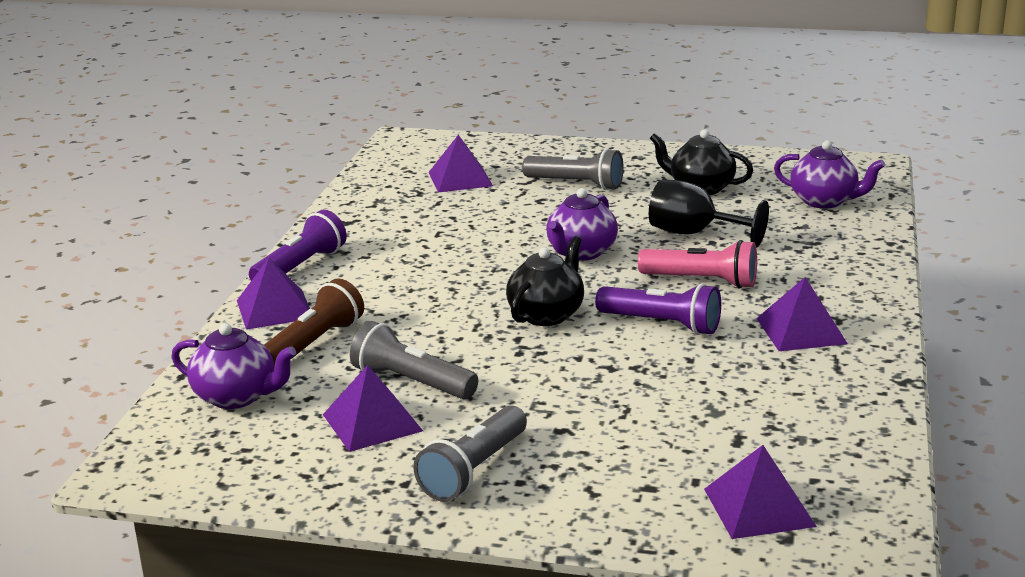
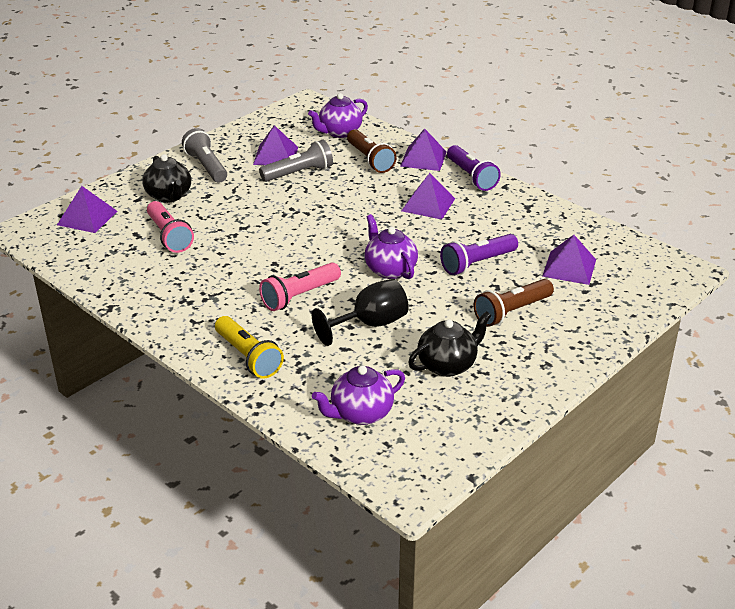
camera: 120 degrees right, 10 degrees up
black teapot [506,236,584,326] -> black teapot moved to [142,154,191,203]
grey flashlight [522,148,624,190] -> brown flashlight [473,279,554,327]
purple flashlight [595,283,721,335] -> purple flashlight moved to [440,234,518,275]
purple pyramid [756,277,848,351] -> purple pyramid moved to [401,173,455,220]
none -> pink flashlight [147,201,194,253]
none -> yellow flashlight [215,316,284,379]

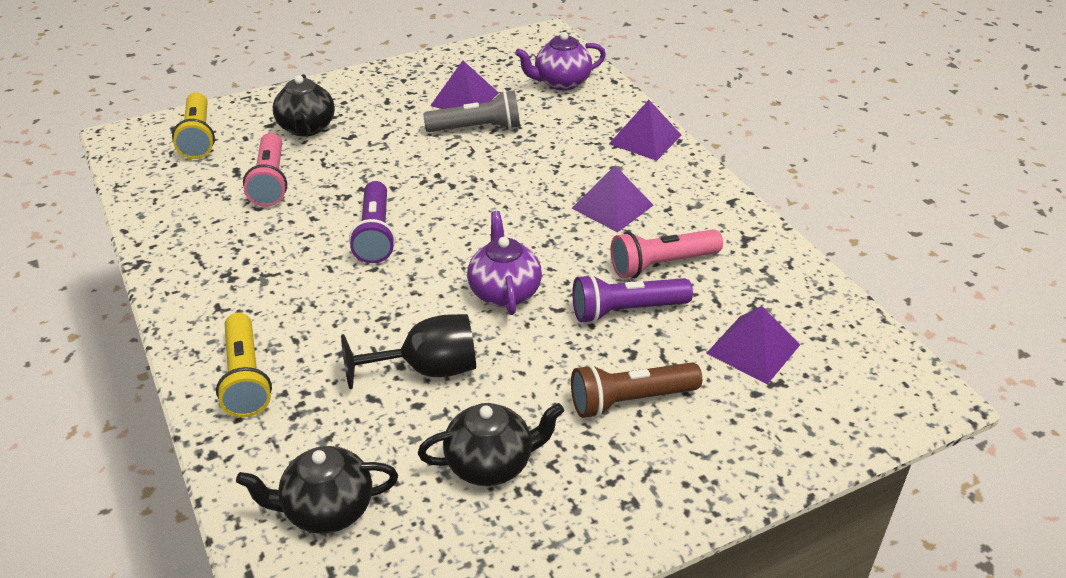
camera: 20 degrees right, 5 degrees up
purple pyramid [57,186,117,233] -> yellow flashlight [172,92,215,159]
grey flashlight [182,128,227,183] -> none
pink flashlight [259,263,341,311] -> pink flashlight moved to [610,229,723,278]
purple teapot [312,365,405,425] -> black teapot [236,446,398,534]
brown flashlight [347,129,397,173] -> none
purple flashlight [447,145,501,191] -> purple flashlight moved to [349,181,396,263]

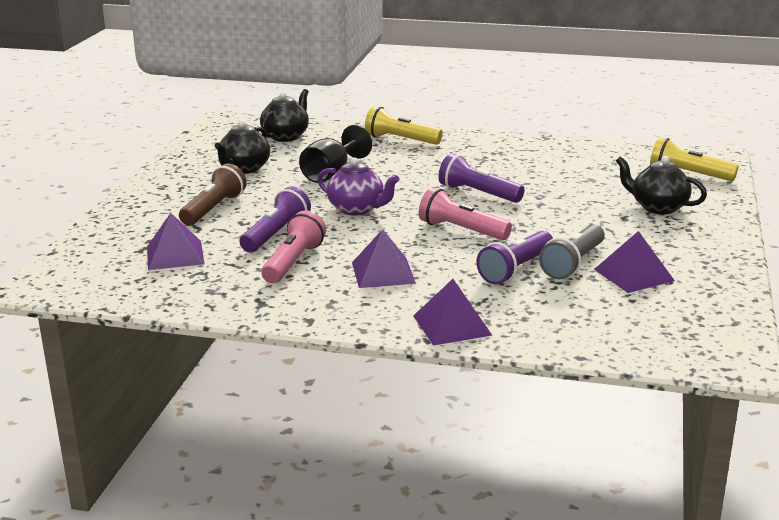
camera: 130 degrees right, 15 degrees down
pink flashlight [243,133,287,207] -> pink flashlight moved to [419,187,512,240]
purple teapot [515,32,606,91] -> none
none -> purple flashlight [476,231,553,284]

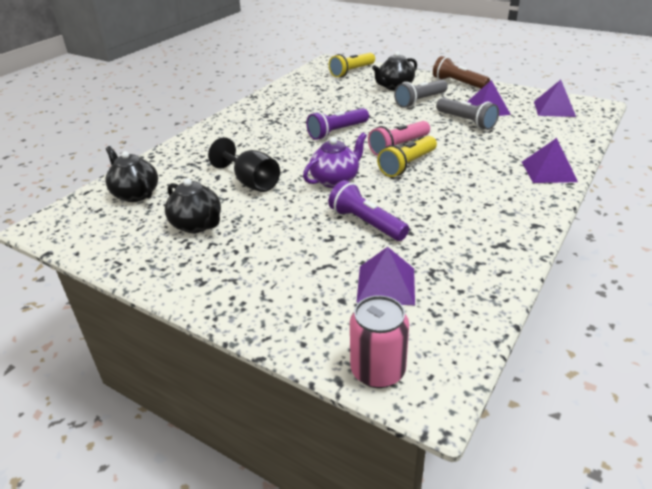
camera: 70 degrees left, 10 degrees up
brown flashlight [179,163,247,226] -> brown flashlight moved to [433,56,490,89]
pink flashlight [261,210,326,283] -> none
purple pyramid [352,229,416,288] -> purple pyramid moved to [534,80,576,117]
yellow flashlight [365,106,443,145] -> yellow flashlight moved to [377,136,437,177]
purple flashlight [476,231,553,284] -> none
none -> pink can [350,295,409,388]
none -> grey flashlight [394,80,448,108]

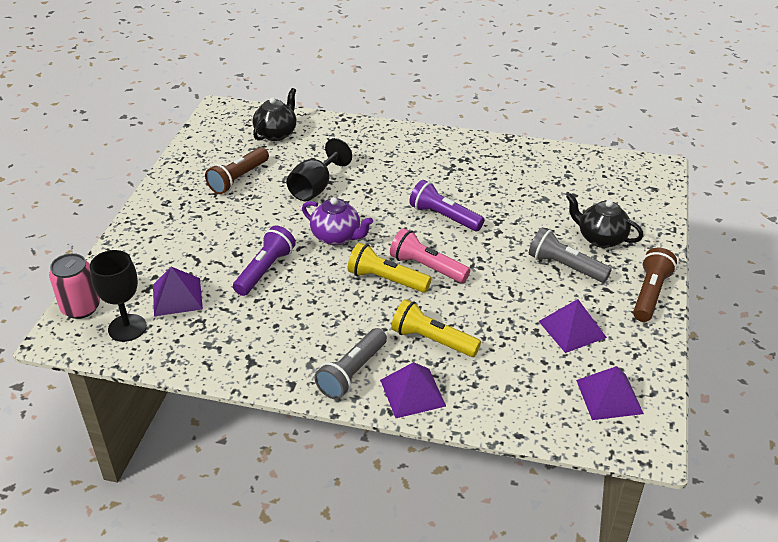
camera: 70 degrees right, 5 degrees up
black teapot [165,178,221,233] -> brown flashlight [205,147,269,194]
yellow flashlight [329,53,375,77] -> yellow flashlight moved to [391,299,481,357]
grey flashlight [436,98,499,130] -> grey flashlight moved to [314,328,387,399]
none -> black goblet [90,250,147,342]

